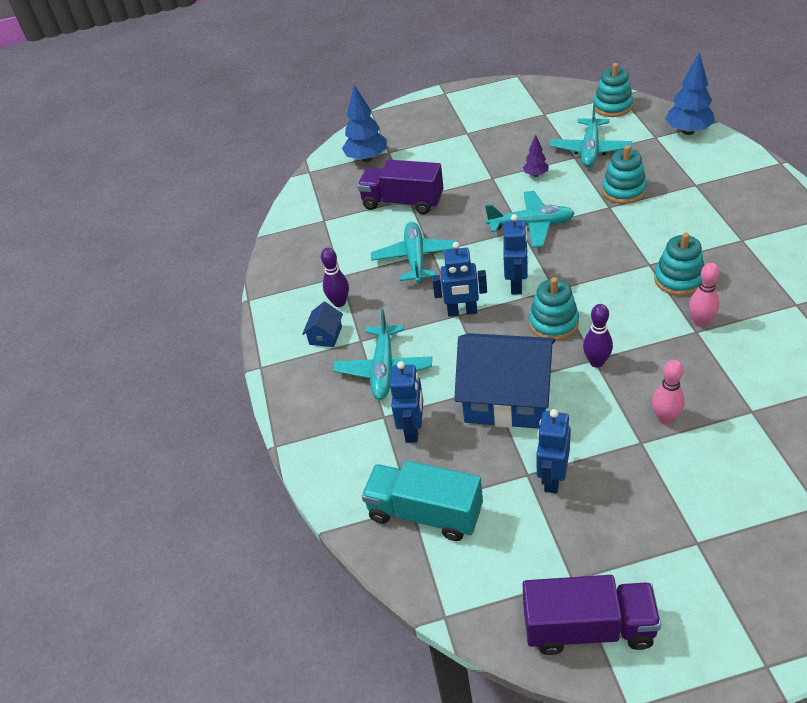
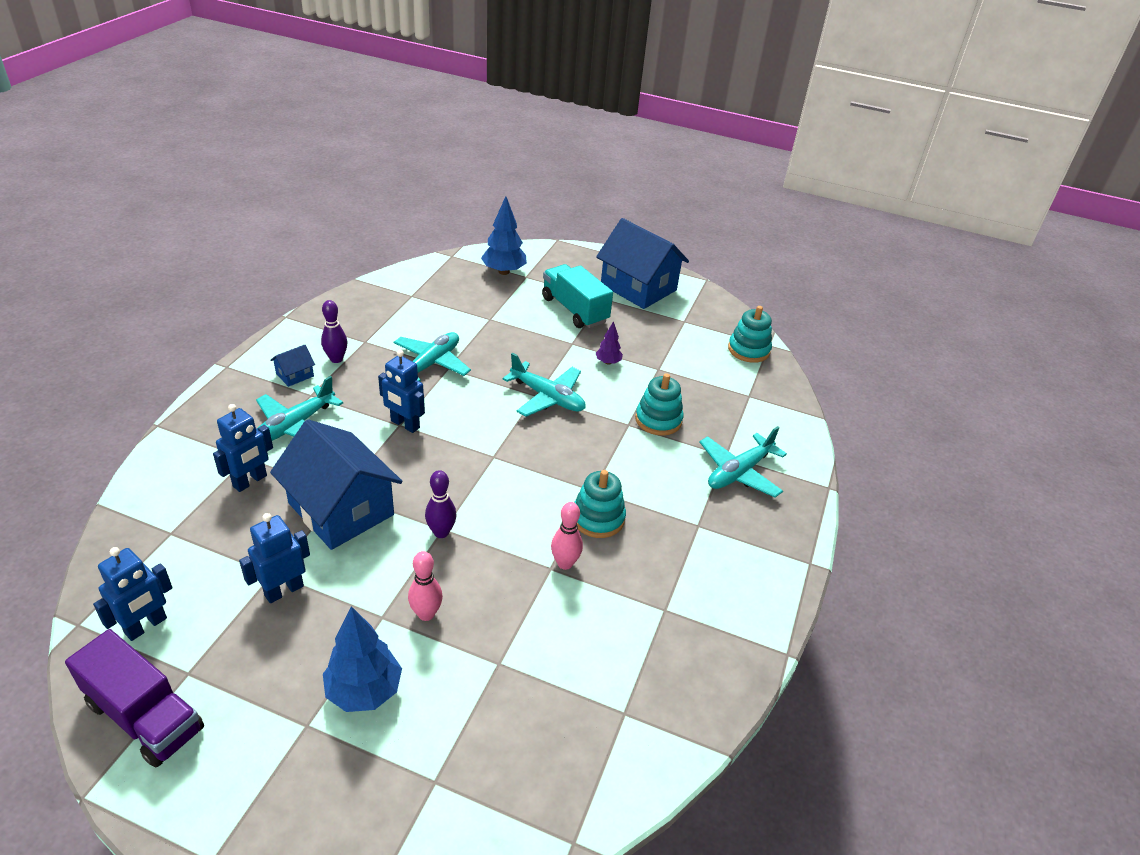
camera: 25 degrees right, 5 degrees down
purple truck [357,160,444,214] -> none
turquoise truck [362,461,483,541] -> turquoise truck moved to [542,264,613,328]
blue robot [503,214,528,295] -> blue robot moved to [93,547,173,641]
turquoise stacking toy [529,277,579,341] -> none
turquoise plane [550,103,632,167] -> turquoise plane moved to [700,426,787,497]
blue tree [665,52,715,135] -> blue tree moved to [323,606,402,712]
none -> blue house [596,218,689,309]

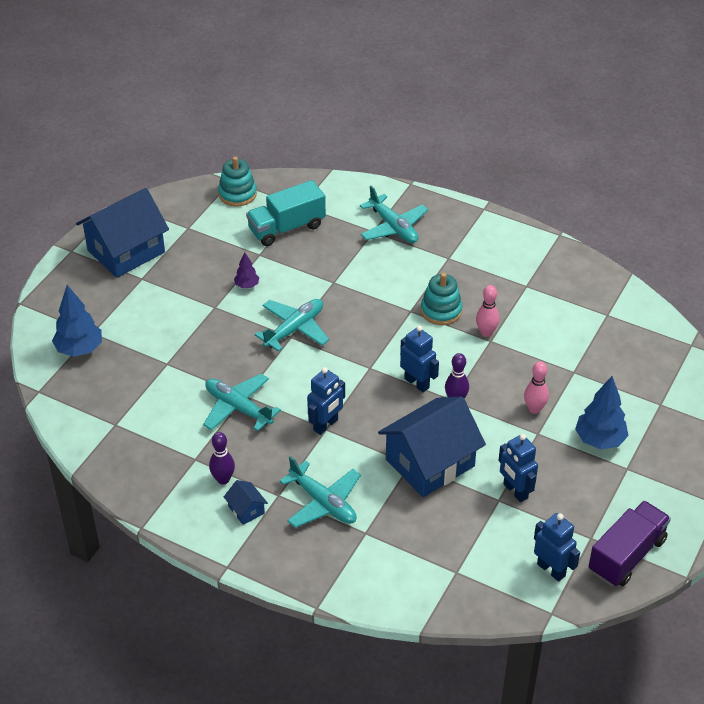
camera: 80 degrees left, 5 degrees up
blue robot [213,404,273,492] -> blue robot moved to [400,325,439,392]
turquoise truck [542,264,613,328] -> turquoise truck moved to [246,180,326,246]
turquoise stacking toy [635,373,684,436] -> none

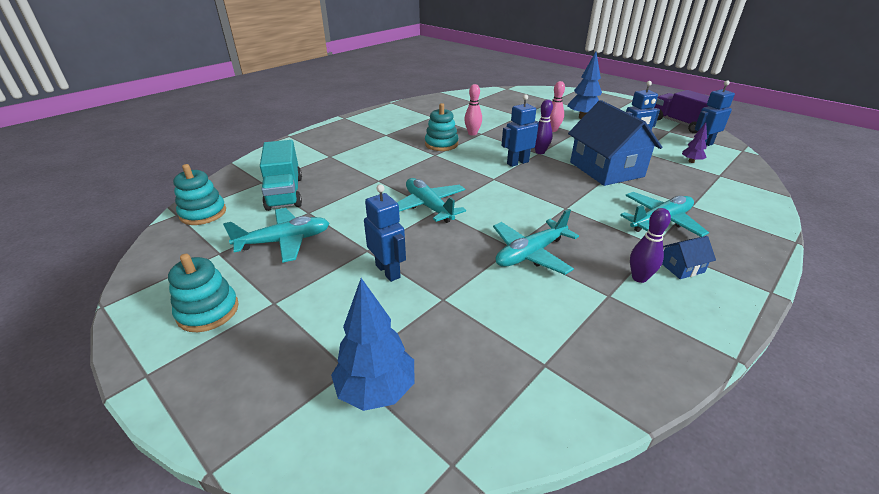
camera: 75 degrees left, 10 degrees down
blue house [76,188,169,278] -> turquoise stacking toy [168,254,239,332]
purple tree [234,252,259,288] -> purple tree moved to [682,123,707,163]
blue robot [307,367,345,435] -> blue robot moved to [364,184,406,282]
turquoise plane [360,186,428,243] -> turquoise plane moved to [223,208,329,263]

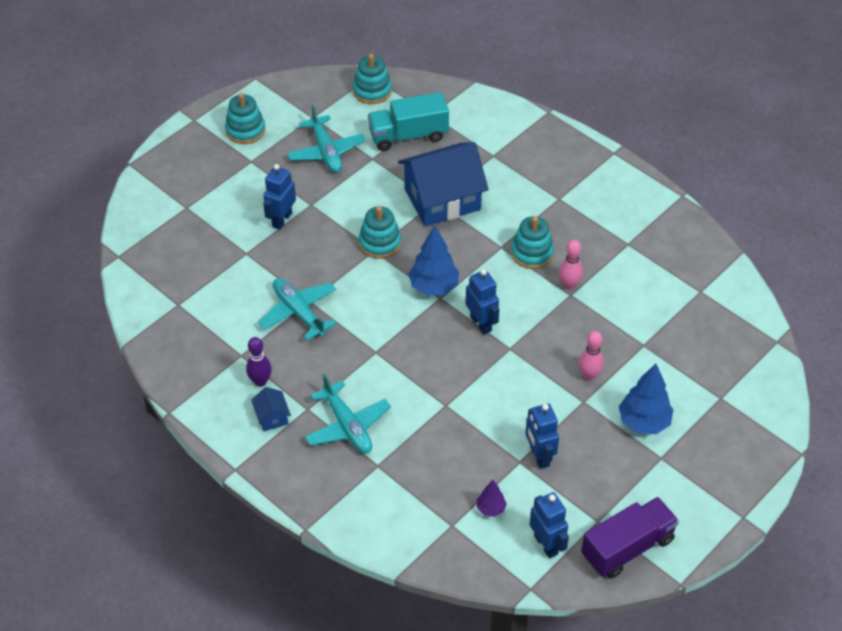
camera: 90 degrees right, 15 degrees up
blue tree [331,278,415,411] -> blue tree moved to [408,225,459,296]
blue robot [364,184,406,282] -> blue robot turned 150 degrees clockwise [263,164,296,230]
turquoise plane [397,178,466,223] -> turquoise stacking toy [359,206,401,259]
purple bowling pin [535,99,553,154] -> none
blue house [568,100,662,186] -> blue house moved to [398,142,489,226]

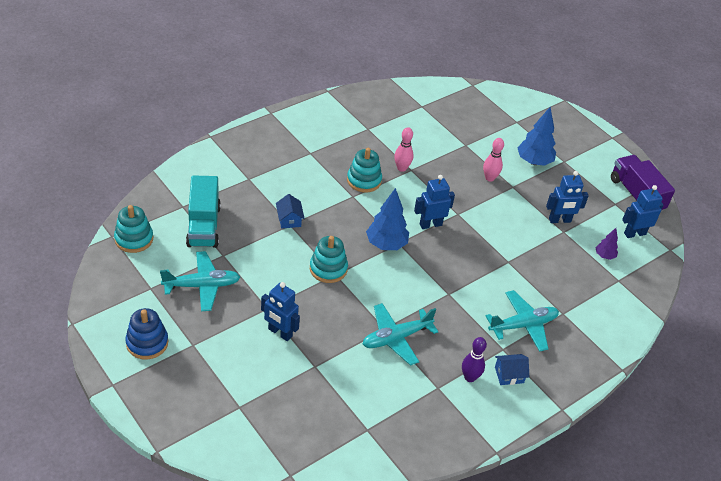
camera: 85 degrees left, 5 degrees down
turquoise stacking toy [225,93,265,144] -> blue stacking toy [125,308,168,360]
blue house [398,142,489,226] -> blue house [276,194,305,229], size x0.41

